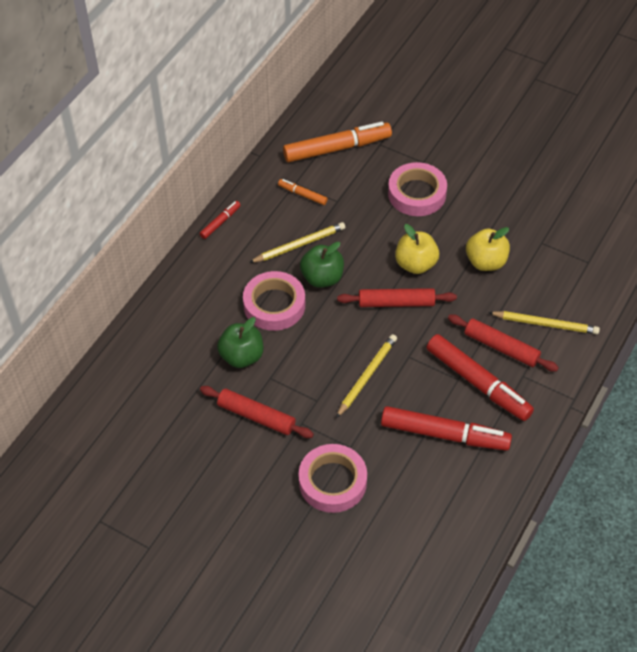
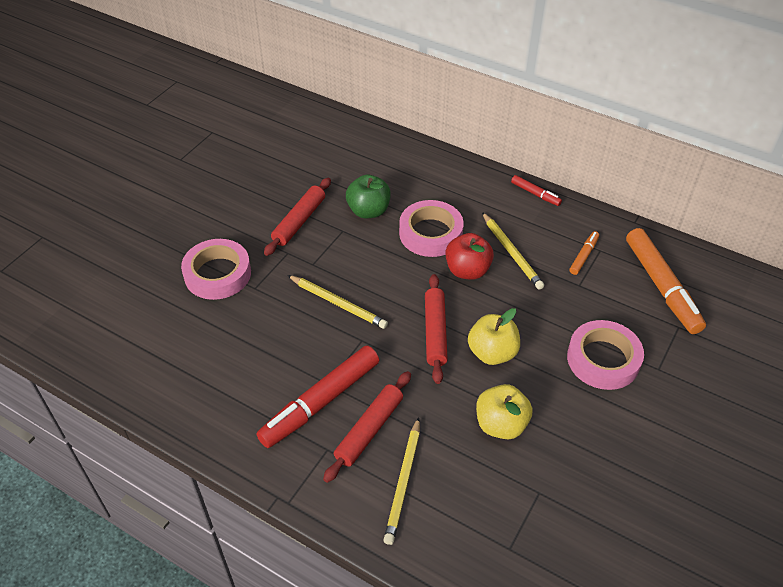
camera: 90 degrees right, 5 degrees down
green apple [300,242,344,288] -> red apple [445,233,494,280]
red marker [381,406,512,451] -> none

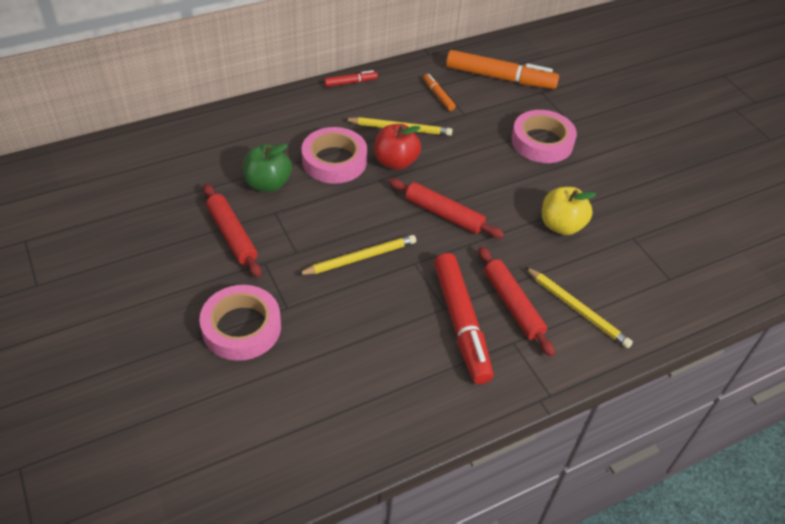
camera: 60 degrees left, 0 degrees up
yellow apple [468,308,520,365] -> none

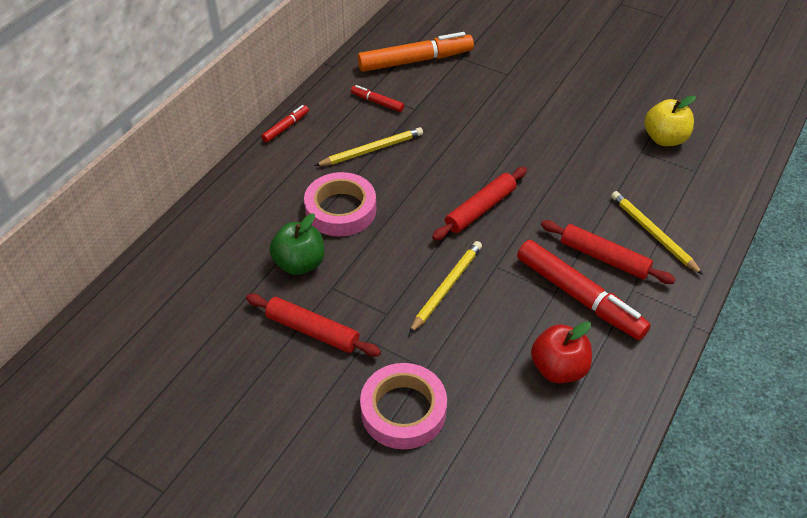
camera: 30 degrees left, 0 degrees up
red apple [374,124,421,170] -> red apple moved to [531,321,592,383]
red rolling pin [389,178,504,238] -> red rolling pin turned 45 degrees counterclockwise [432,167,527,241]
orange marker [423,74,456,111] -> red marker [351,85,404,112]
pink tape [511,110,577,163] -> none
yellow pencil [525,267,633,348] -> yellow pencil turned 135 degrees counterclockwise [611,191,703,275]
yellow apple [542,187,596,235] -> yellow apple moved to [644,95,696,146]

